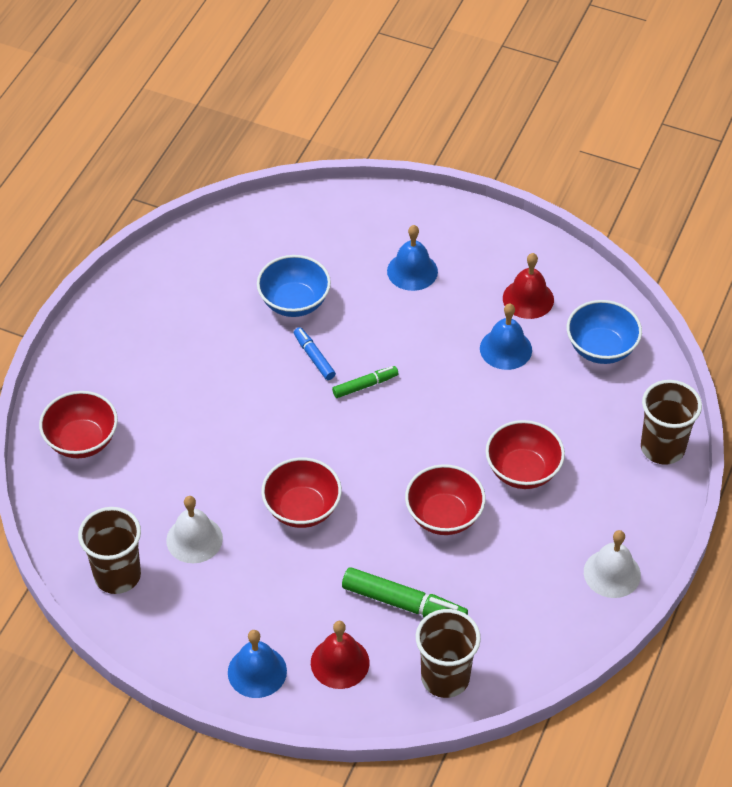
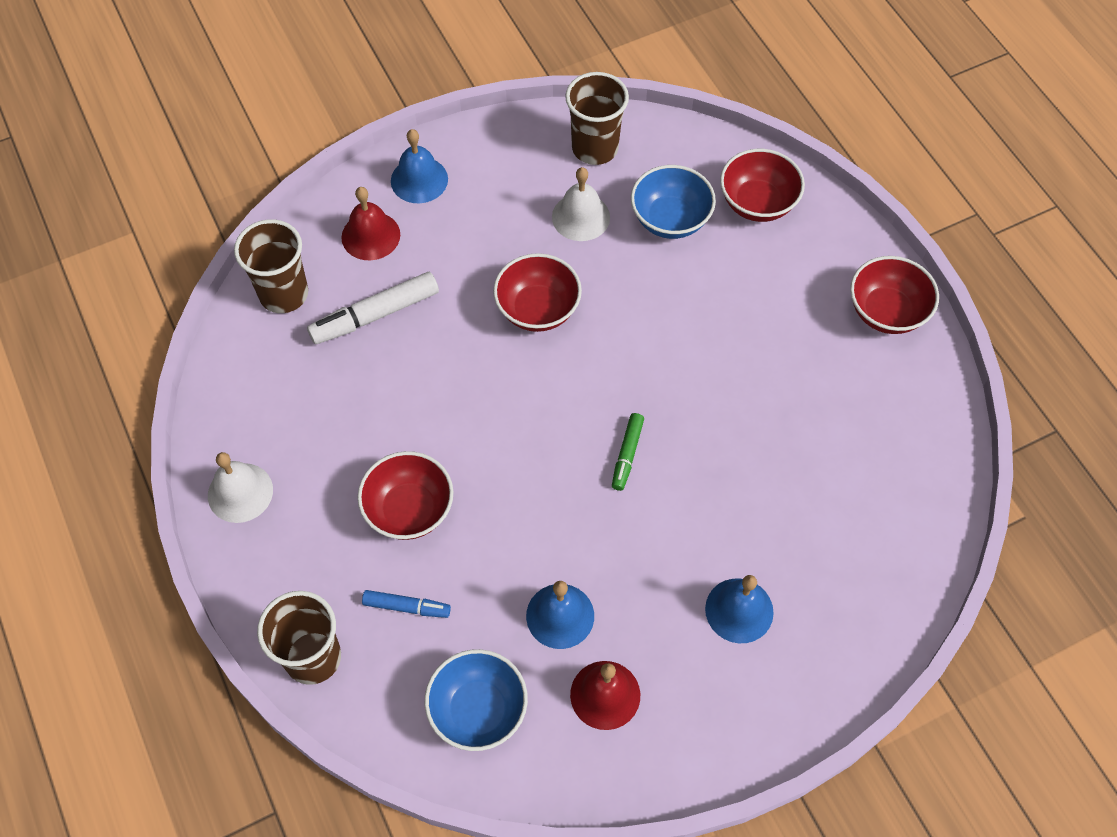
camera: 130 degrees right, 10 degrees up
blue bowl [257,255,331,317] -> blue bowl moved to [631,165,716,239]
blue marker [294,327,336,380] -> blue marker moved to [362,590,451,618]
green marker [342,567,468,617] -> white marker [307,272,439,344]
red bowl [405,464,486,535] -> red bowl moved to [850,256,939,334]

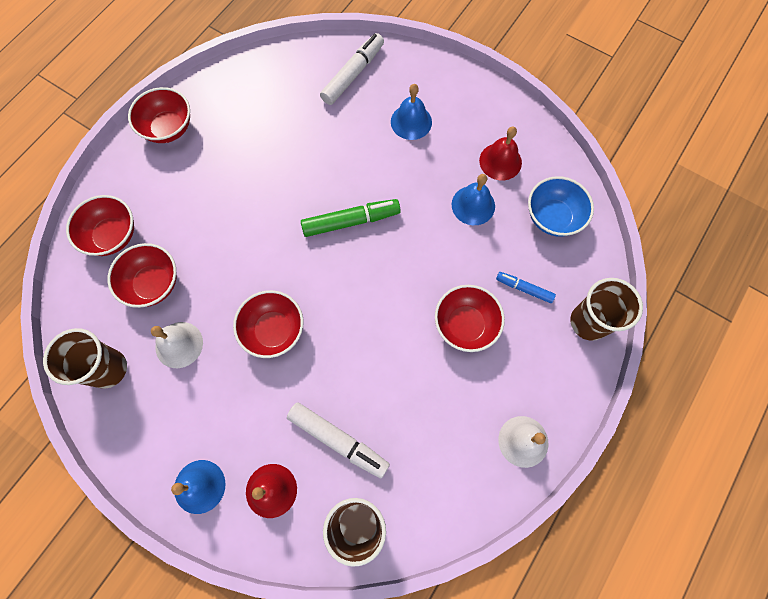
camera: 120 degrees left, 10 degrees up
blue marker [362,590,451,618] -> blue marker turned 45 degrees counterclockwise [496,272,556,303]
green marker [612,413,644,491] -> green marker [301,199,401,237], size x1.72
blue bowl [631,165,716,239] -> red bowl [107,243,176,308]
none -> white marker [320,33,384,105]

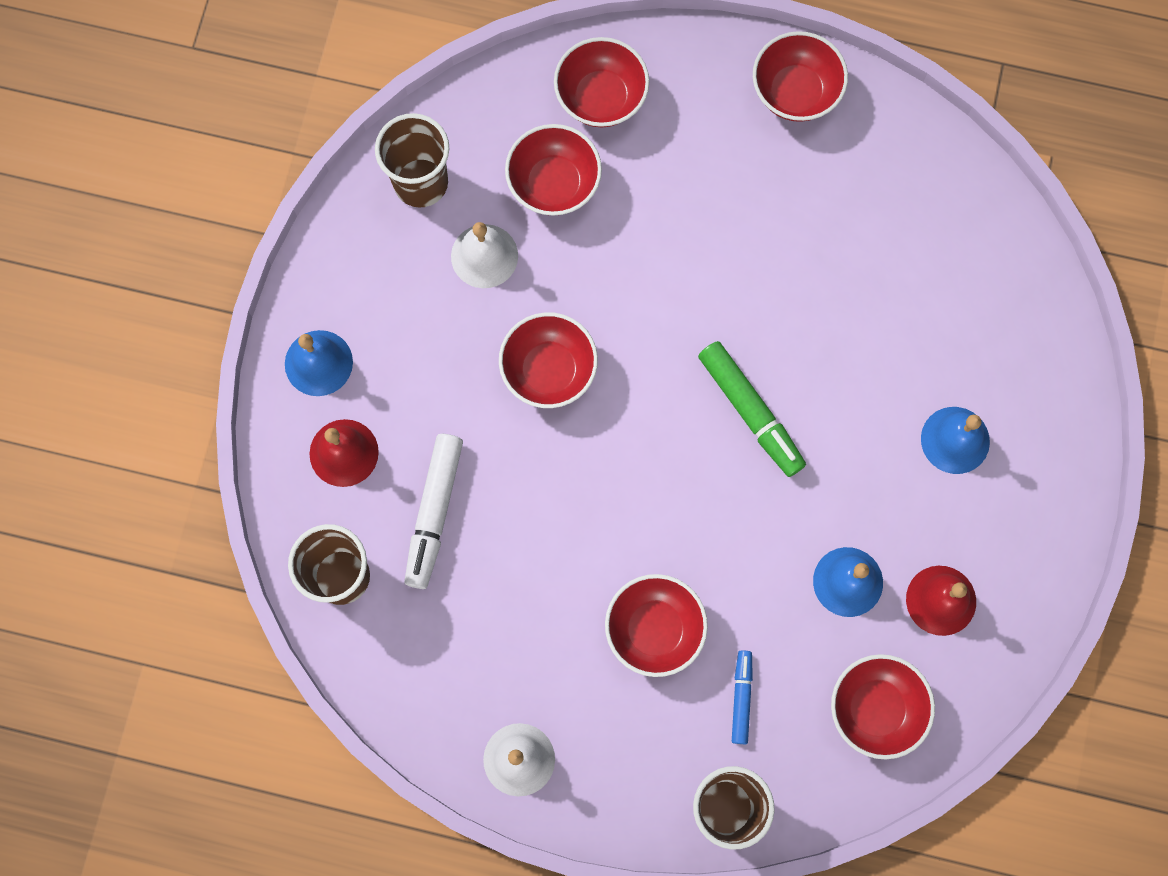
camera: 70 degrees right, 5 degrees up
white marker [320,33,384,105] -> none
blue bowl [528,176,594,237] -> red bowl [831,654,935,759]

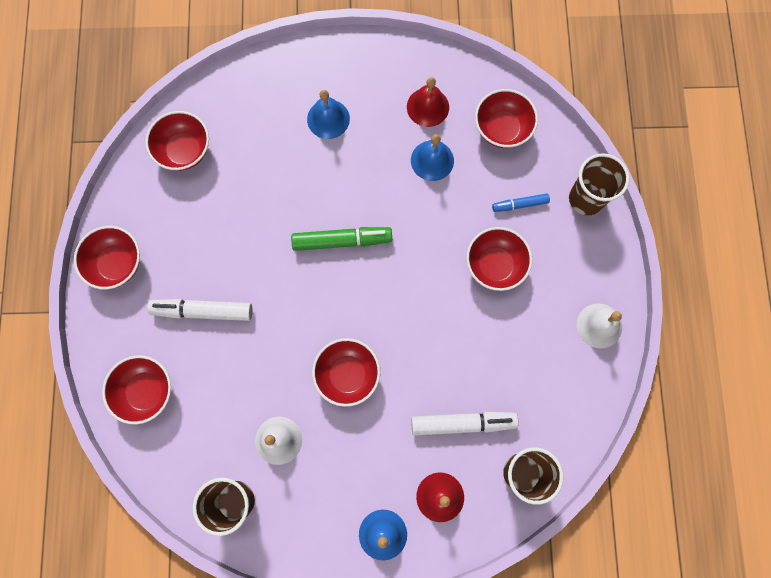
camera: 105 degrees left, 0 degrees up
red bowl [505,124,602,216] -> red bowl moved to [145,111,209,171]
green marker [698,341,806,477] -> green marker turned 45 degrees clockwise [291,227,392,251]
none -> white marker [147,299,253,321]

